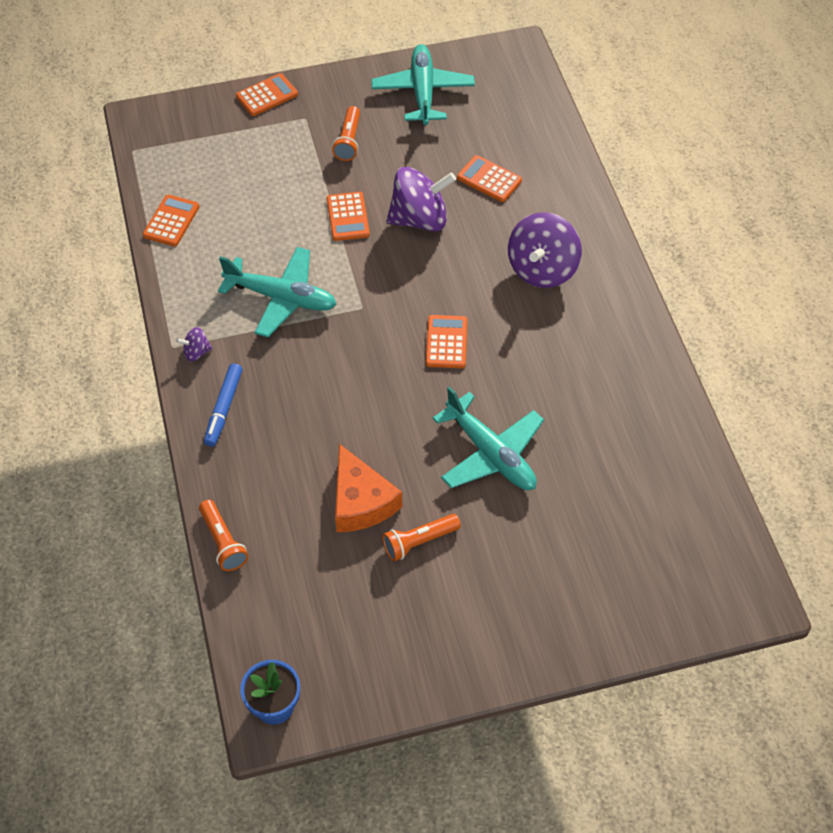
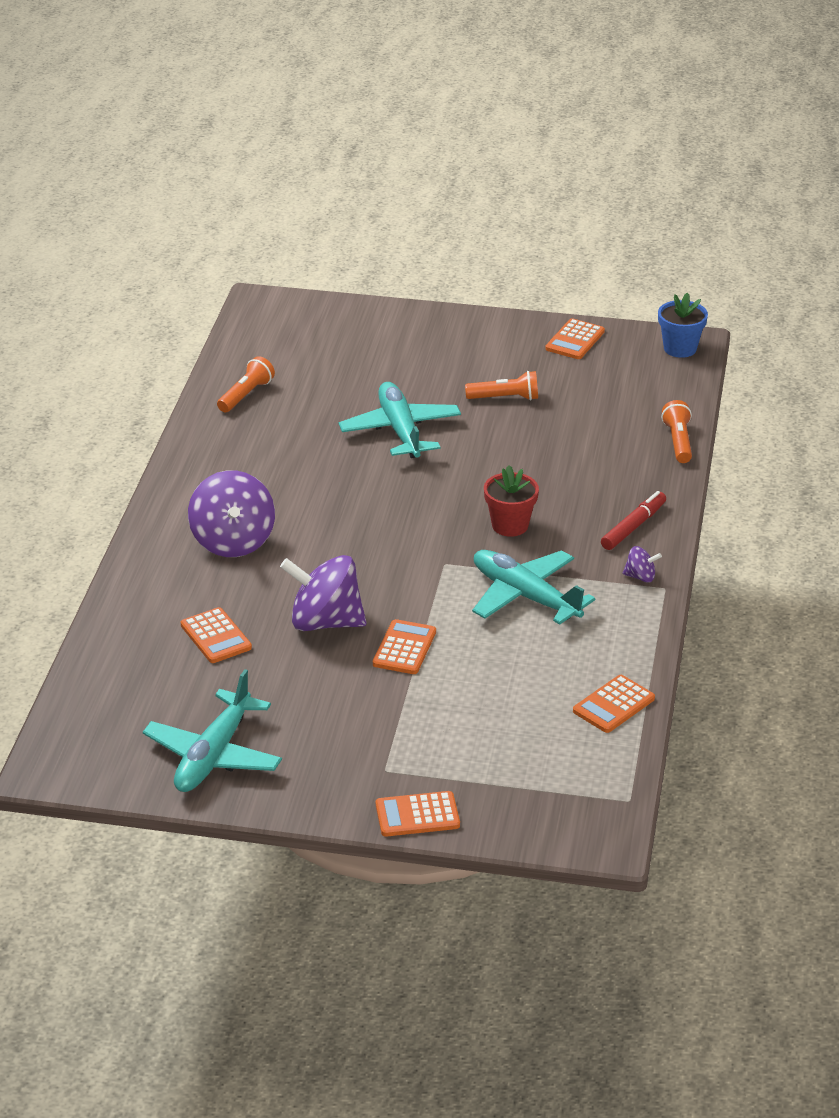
camera: 155 degrees left, 20 degrees down
blue marker [204,363,243,447] -> red marker [601,491,666,550]
orange flashlight [332,106,360,161] -> orange flashlight moved to [217,356,275,412]
orange cheese [335,444,402,532] -> none
orange calculator [426,315,467,368] -> orange calculator moved to [545,318,605,359]
purple spinning top [508,212,582,288] -> purple spinning top turned 120 degrees clockwise [188,470,275,557]
none -> red flower pot [484,465,539,537]

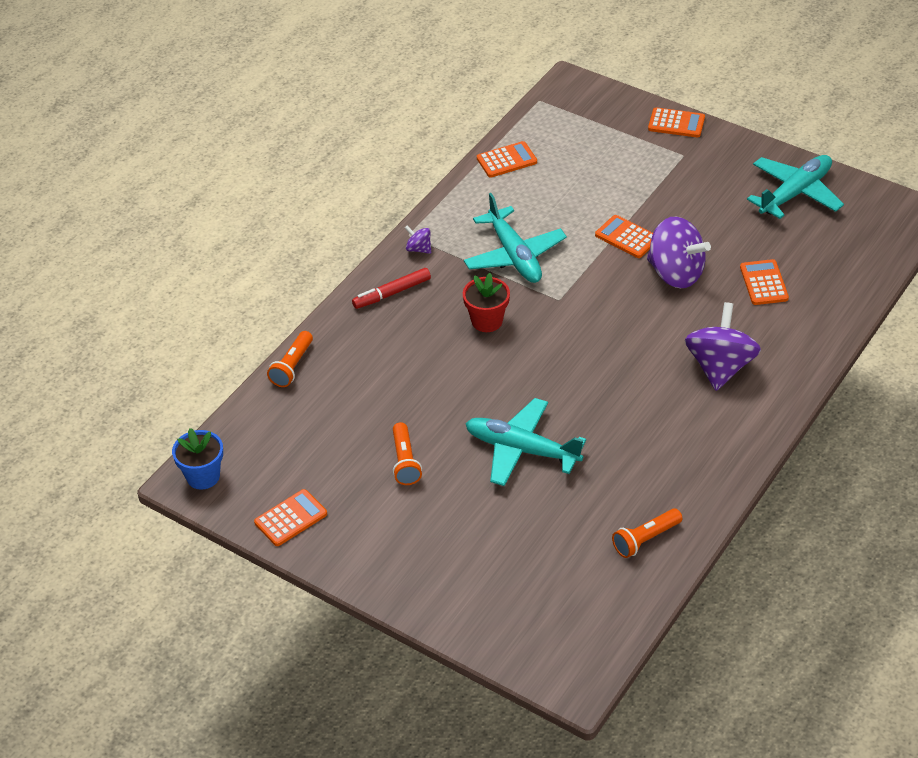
camera: 155 degrees left, 10 degrees up
turquoise plane [339,382,461,458] -> turquoise plane turned 105 degrees clockwise [465,398,586,486]
orange calculator [373,619,436,674] -> orange calculator turned 90 degrees clockwise [595,215,653,258]
orange flashlight [465,371,538,400] -> orange flashlight turned 120 degrees counterclockwise [393,422,422,485]

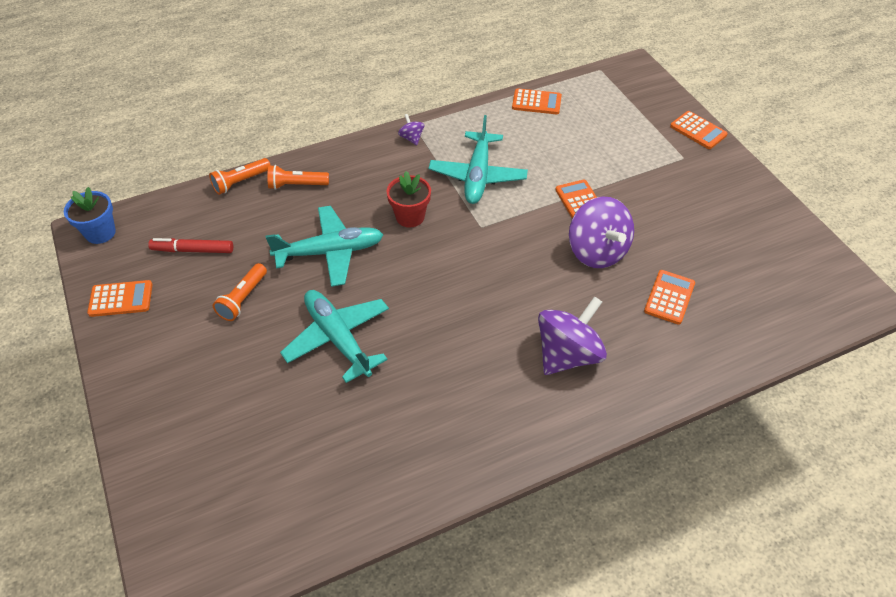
camera: 30 degrees right, 5 degrees up
red marker [352,268,431,309] -> red marker moved to [148,238,233,253]
orange flashlight [612,508,682,558] -> orange flashlight moved to [267,165,329,190]
turquoise plane [747,155,844,219] -> turquoise plane moved to [266,206,383,287]

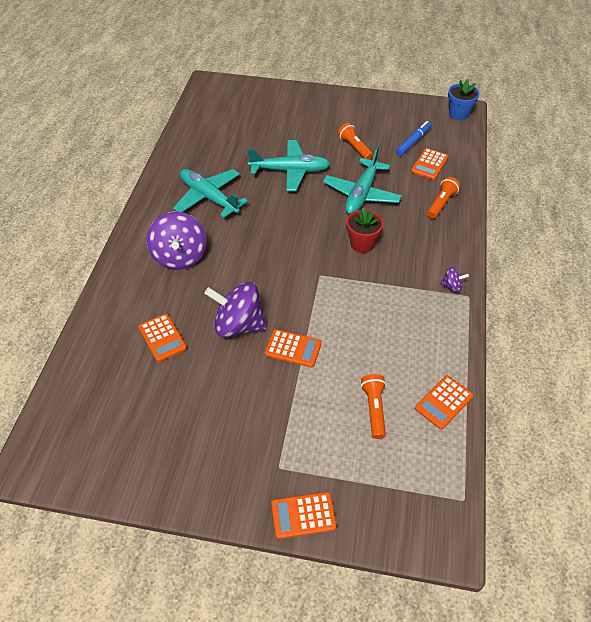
camera: 125 degrees right, 0 degrees up
orange calculator [87,280,153,317] -> orange calculator moved to [411,148,448,180]
red marker [148,238,233,253] -> blue marker [396,121,431,156]
orange flashlight [209,158,271,195] -> orange flashlight moved to [361,374,386,439]
turquoise plane [429,115,528,204] -> turquoise plane moved to [173,169,248,218]

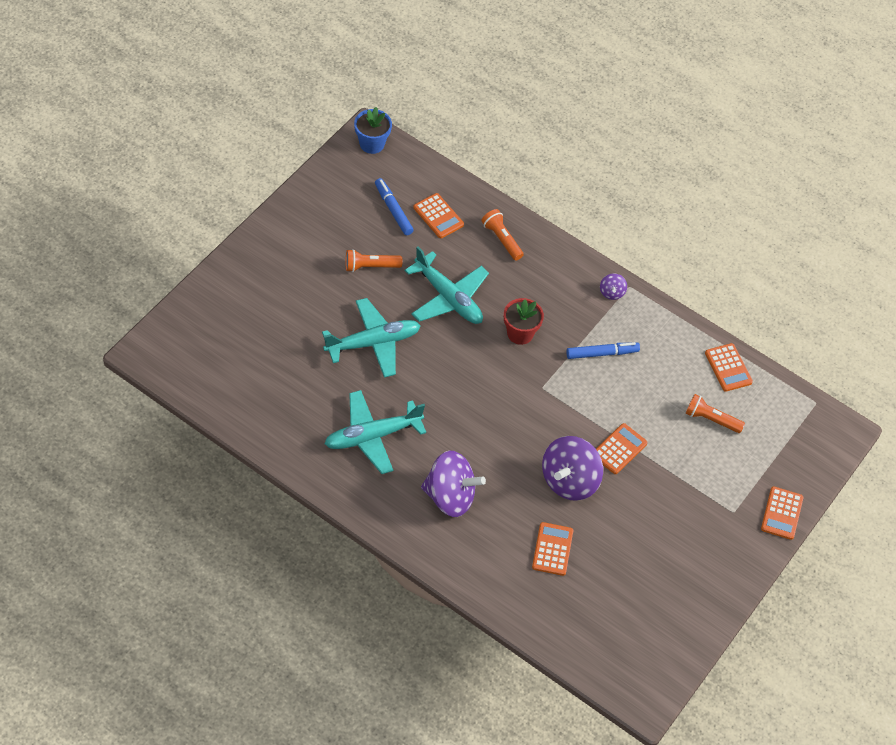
camera: 70 degrees left, 5 degrees up
orange calculator [139,313,187,362] -> orange calculator turned 75 degrees counterclockwise [532,522,573,576]
turquoise plane [247,140,330,191] -> turquoise plane turned 45 degrees clockwise [322,298,421,378]
purple spinning top [440,267,469,293] -> purple spinning top turned 150 degrees clockwise [600,273,627,300]
none -> blue marker [566,342,640,359]

